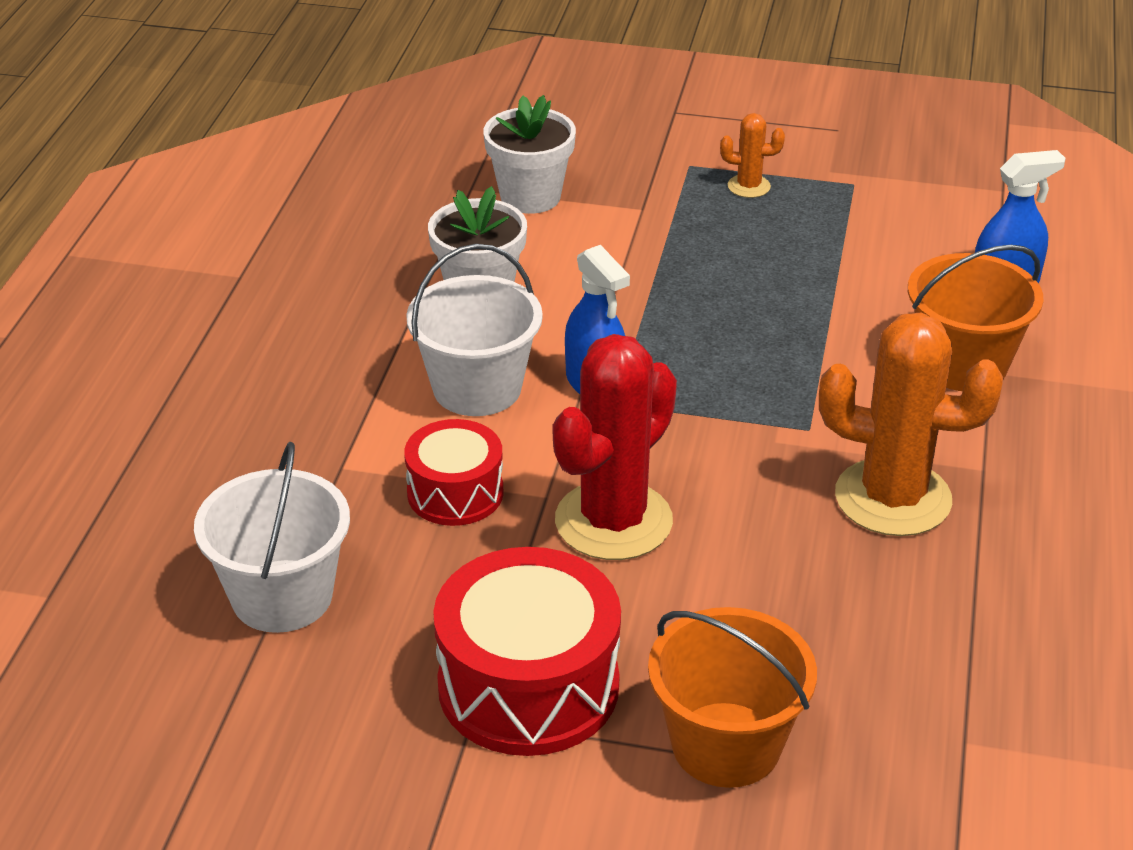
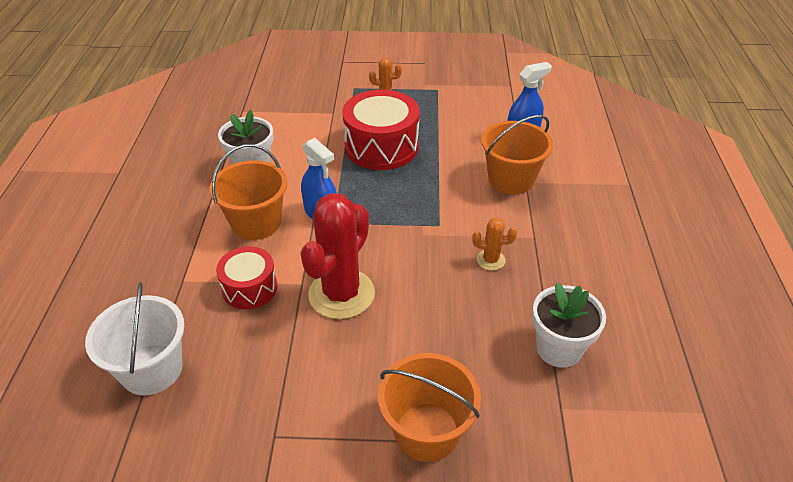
camera: 10 degrees left, 5 degrees up
white bucket [406,244,543,416] -> orange bucket [209,144,287,240]
red drum [433,547,621,756] -> red drum moved to [342,90,420,170]
white flower pot [483,95,576,214] -> white flower pot moved to [532,282,606,368]
orange cactus [819,313,1003,536] -> orange cactus [472,218,517,271], size x0.46

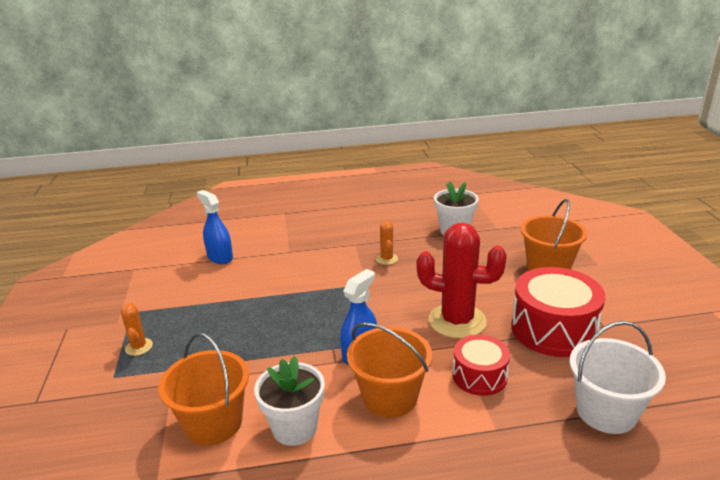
camera: 100 degrees left, 15 degrees down
red drum [342,90,420,170] -> red drum moved to [511,267,605,357]
orange bucket [481,115,553,194] -> orange bucket moved to [158,333,249,446]

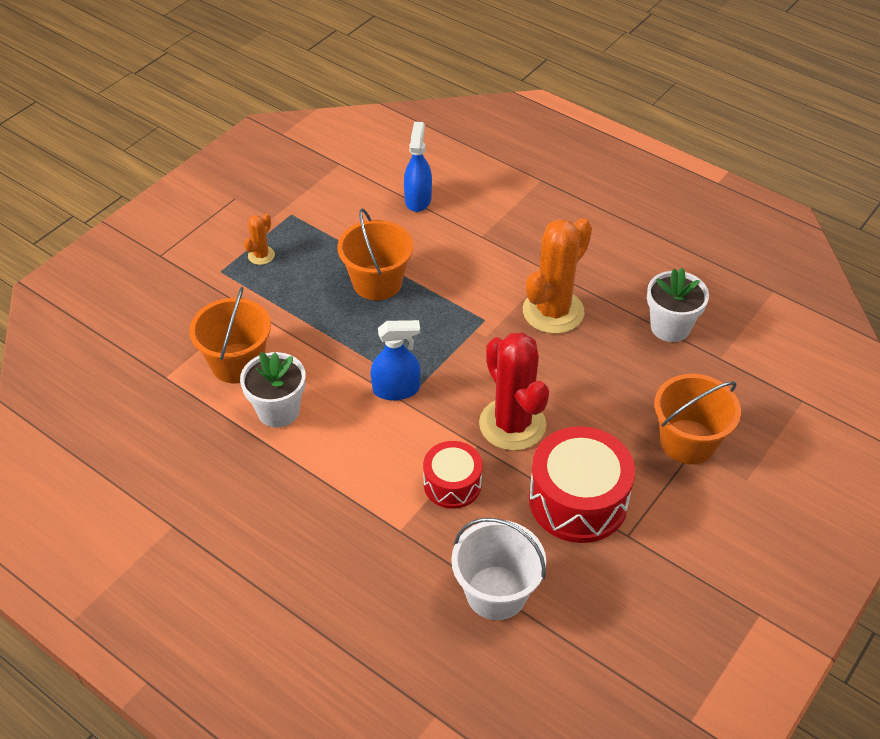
camera: 45 degrees right, 20 degrees up
orange bucket [347,322,432,418] -> orange bucket moved to [338,208,413,301]
orange cactus [376,221,398,265] -> orange cactus [523,218,592,334], size x2.20

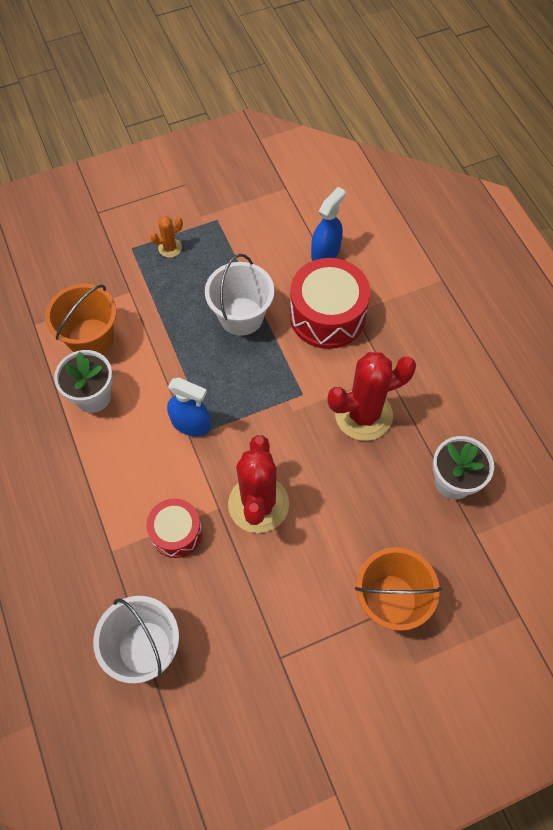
camera: 30 degrees right, 15 degrees up
orange bucket [338,208,413,301] -> white bucket [205,254,274,336]
orange cactus [523,218,592,334] -> red cactus [327,352,416,441]
red drum [529,426,635,543] -> red drum moved to [290,258,370,349]

